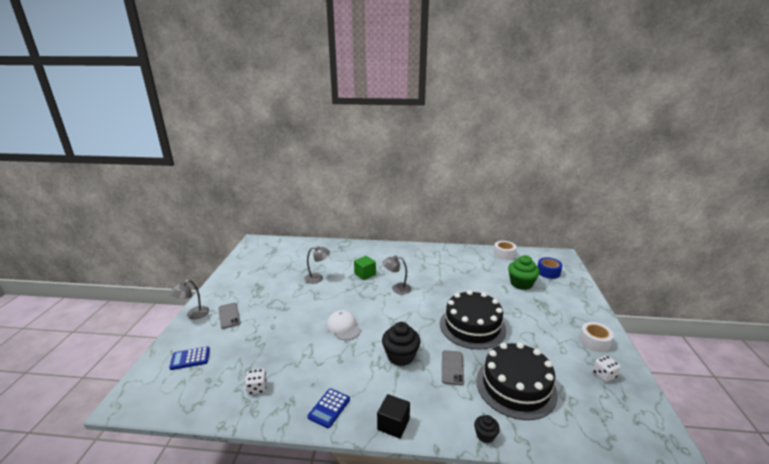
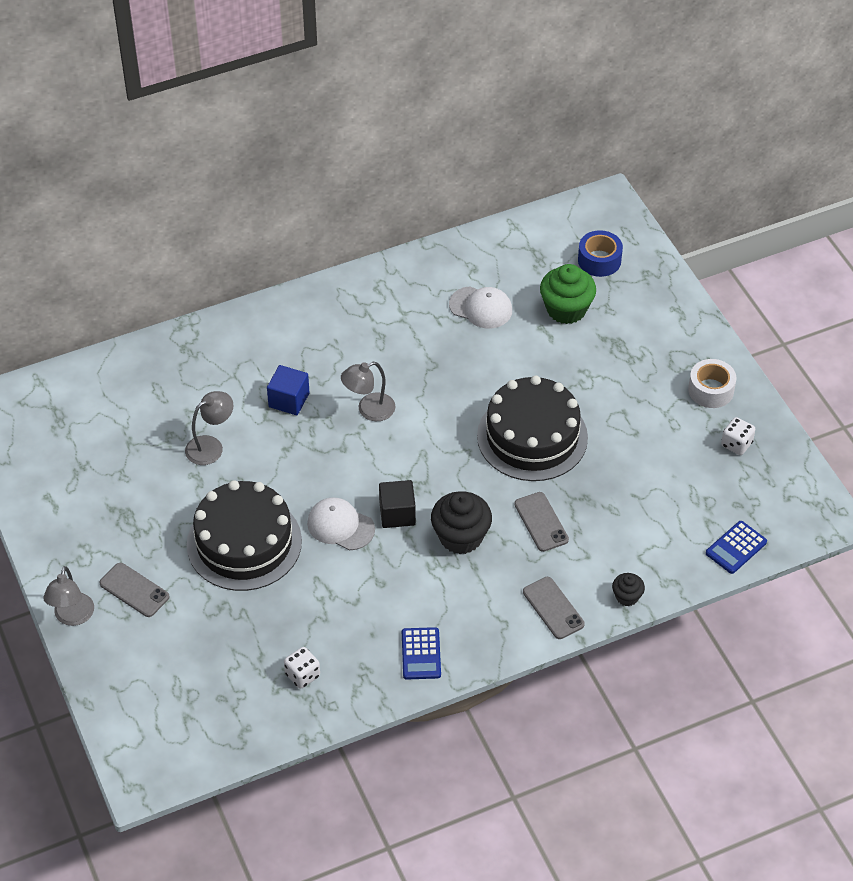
camera: 30 degrees left, 25 degrees up
blue calculator [169,347,210,370] -> blue calculator moved to [706,521,767,574]
green cube [354,256,376,280] -> blue cube [267,365,310,415]
black cube [377,394,410,439] -> black cube moved to [379,480,416,528]
black cake [476,342,558,420] -> black cake moved to [187,480,302,591]
white tape [494,241,517,260] -> none
none -> white cap [449,286,512,328]
none -> grey phone [523,577,585,639]

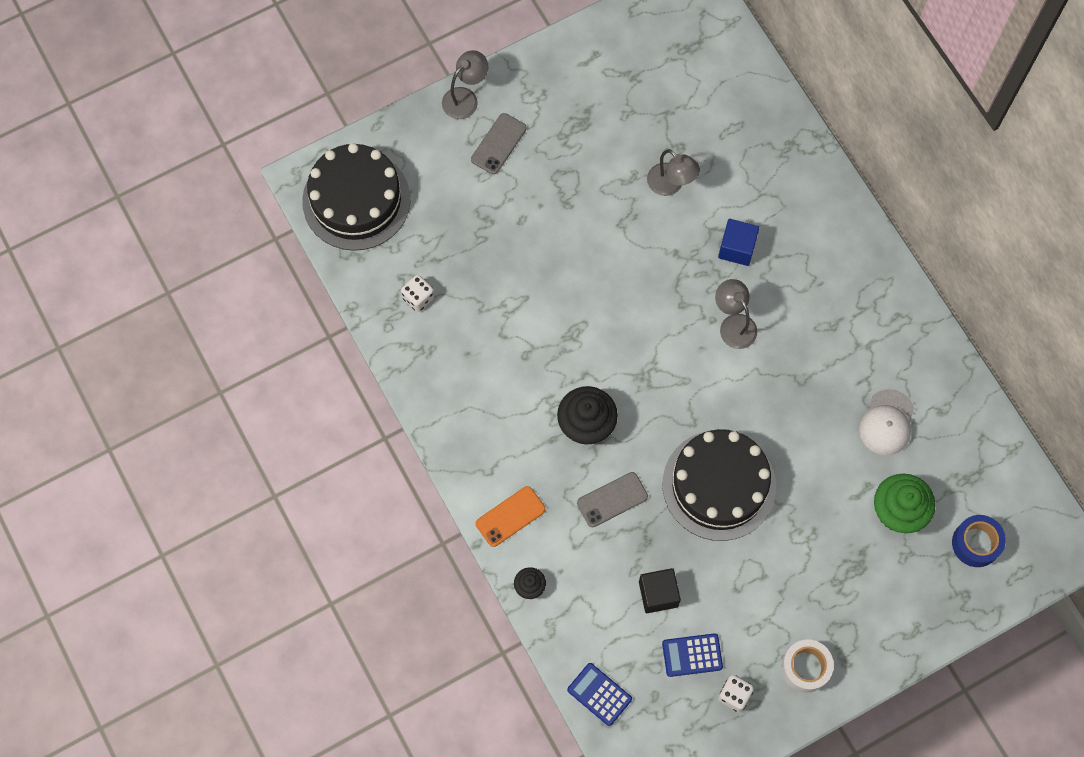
camera: 85 degrees right, 20 degrees up
grey lamp [43,566,94,626] -> grey lamp turned 135 degrees clockwise [442,50,488,119]
black cake [187,480,302,591] -> black cake moved to [302,143,410,251]
white cap [307,497,375,550] -> none
black cube [379,480,416,528] -> black cube moved to [639,568,681,613]
blue calculator [402,627,441,679] -> blue calculator moved to [662,633,723,677]
grey phone [523,577,585,639] -> orange phone [476,486,545,547]

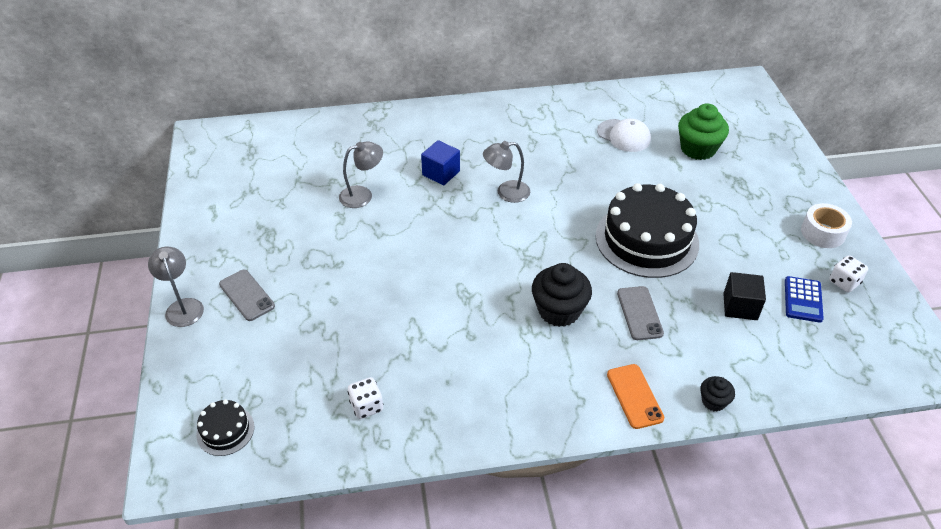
camera: 70 degrees left, 25 degrees down
black cake [302,143,410,251] -> black cake [196,399,254,456], size x0.45
blue calculator [567,663,632,726] -> none
blue tape [952,515,1006,567] -> none

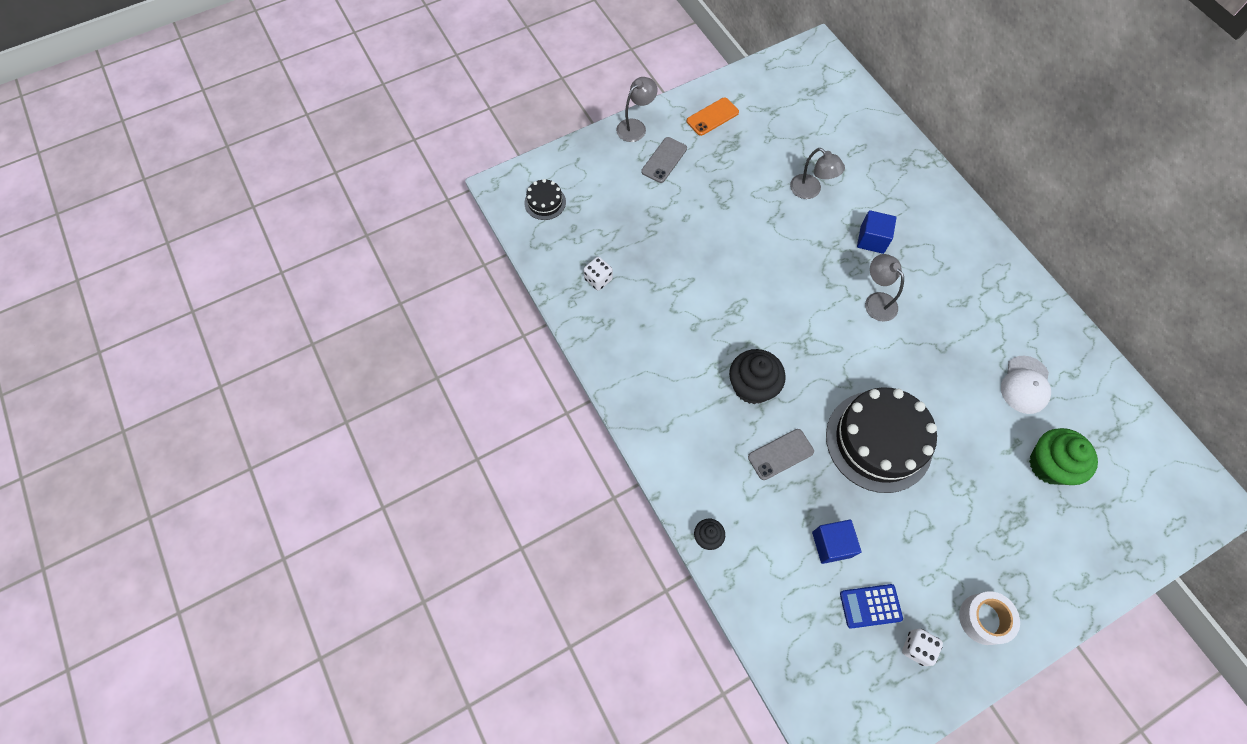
camera: 70 degrees right, 20 degrees up
orange phone [607,364,664,429] -> orange phone moved to [687,98,739,136]
black cube [723,272,766,320] -> blue cube [812,520,861,564]

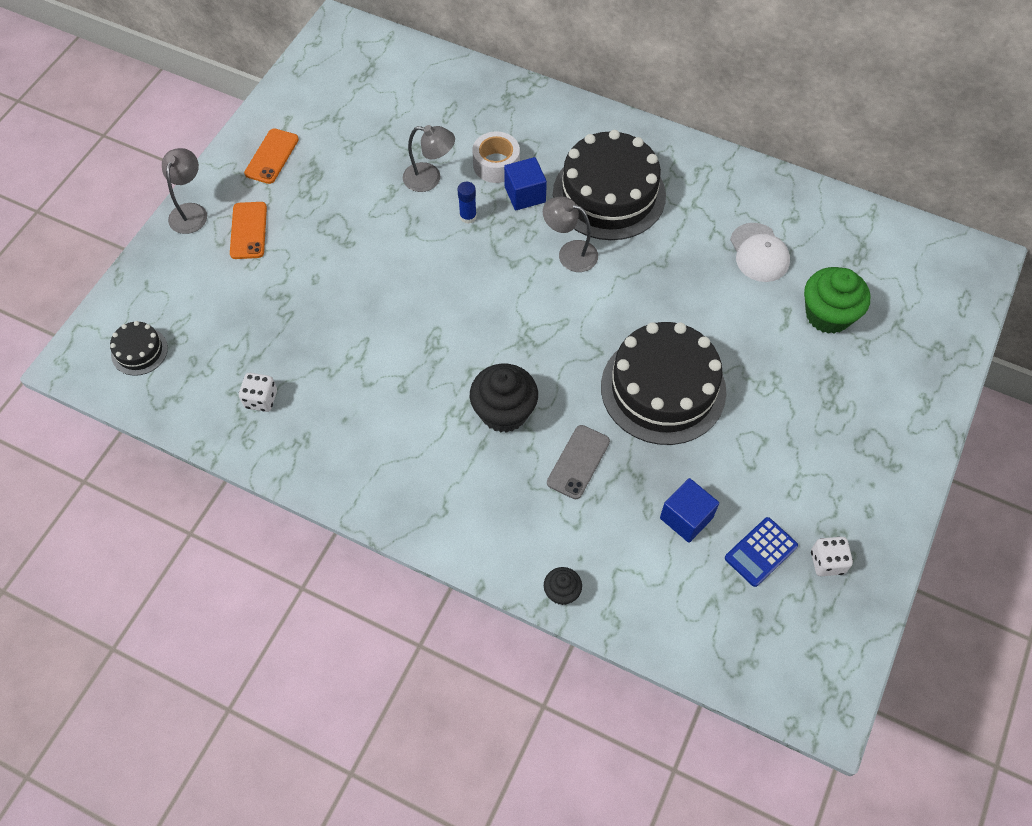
camera: 35 degrees left, 5 degrees down
grey phone [641,137,687,183] -> orange phone [230,202,267,259]
white tape [959,591,1020,645] -> white tape moved to [472,131,520,183]
none -> blue glue stick [458,182,477,224]
none -> black cake [553,130,666,240]

